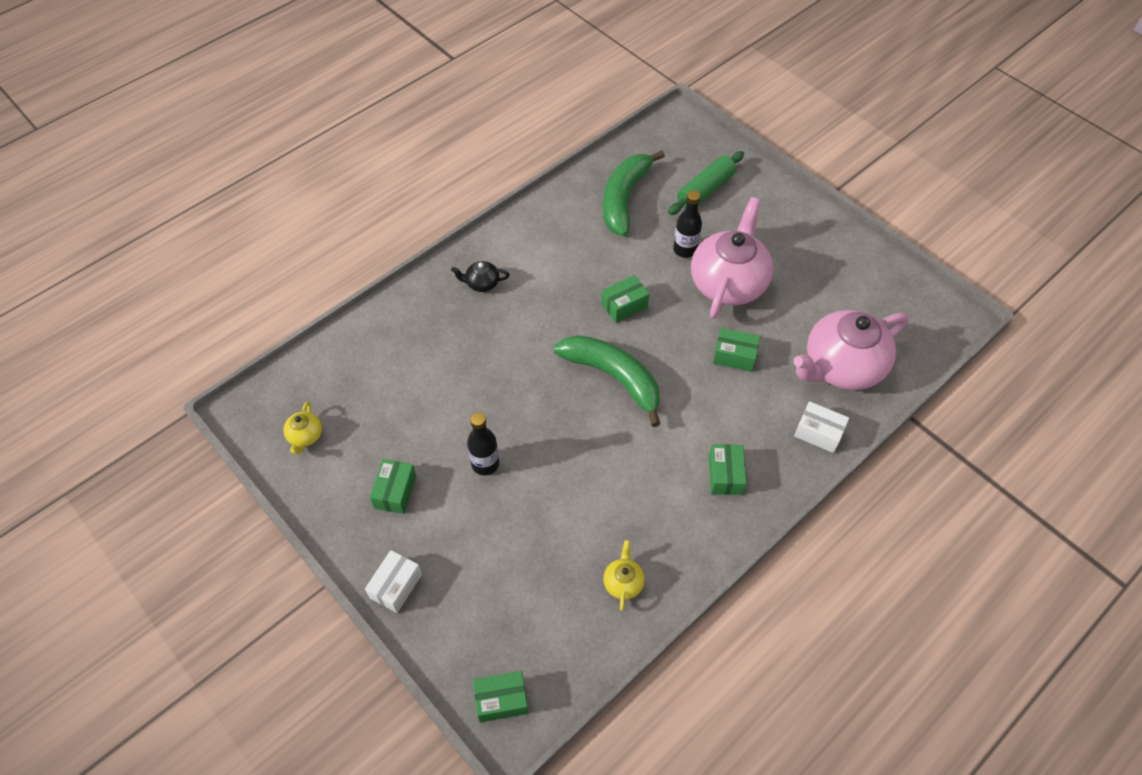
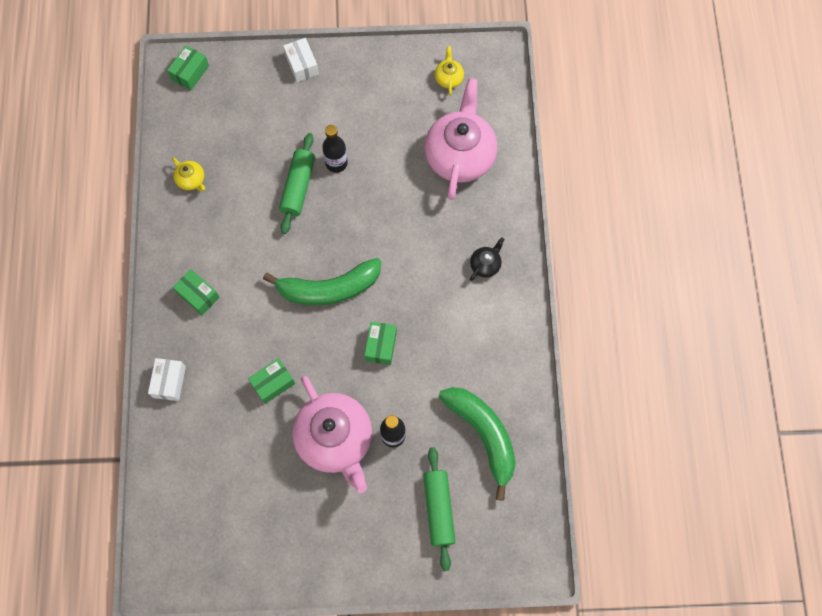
camera: 130 degrees right, 15 degrees up
yellow teapot [283,401,322,454] -> yellow teapot turned 45 degrees clockwise [435,46,464,95]
green box [370,459,416,514] -> none
pink teapot [793,310,909,390] -> pink teapot moved to [425,78,497,200]
white box [794,401,849,453] -> white box turned 60 degrees counterclockwise [148,358,186,401]
none -> green rolling pin [279,133,315,234]

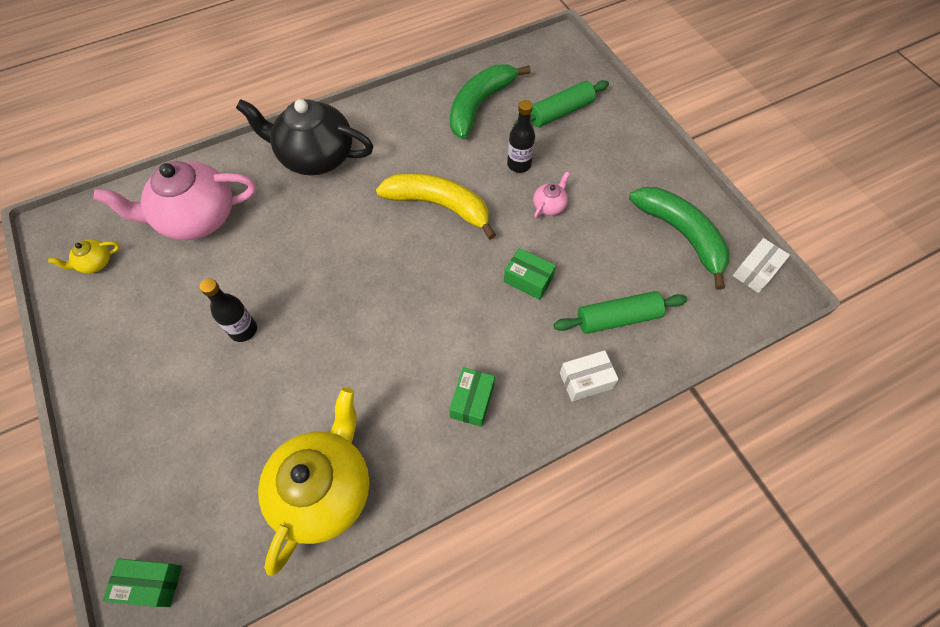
camera: 115 degrees left, 10 degrees down
yellow teapot [172,158,205,192] -> yellow teapot [258,388,370,576], size x2.37
green banana [263,258,381,306] -> green banana moved to [629,187,729,290]
green rolling pin [279,133,315,234] -> green rolling pin moved to [554,291,687,334]
white box [283,38,319,82] -> white box moved to [733,238,790,293]
pink teapot [292,376,372,493] -> pink teapot [533,171,570,218], size x0.42
green box [364,322,397,365] -> yellow banana [376,173,496,240]
black teapot [470,237,505,281] -> black teapot [236,99,373,175], size x2.37

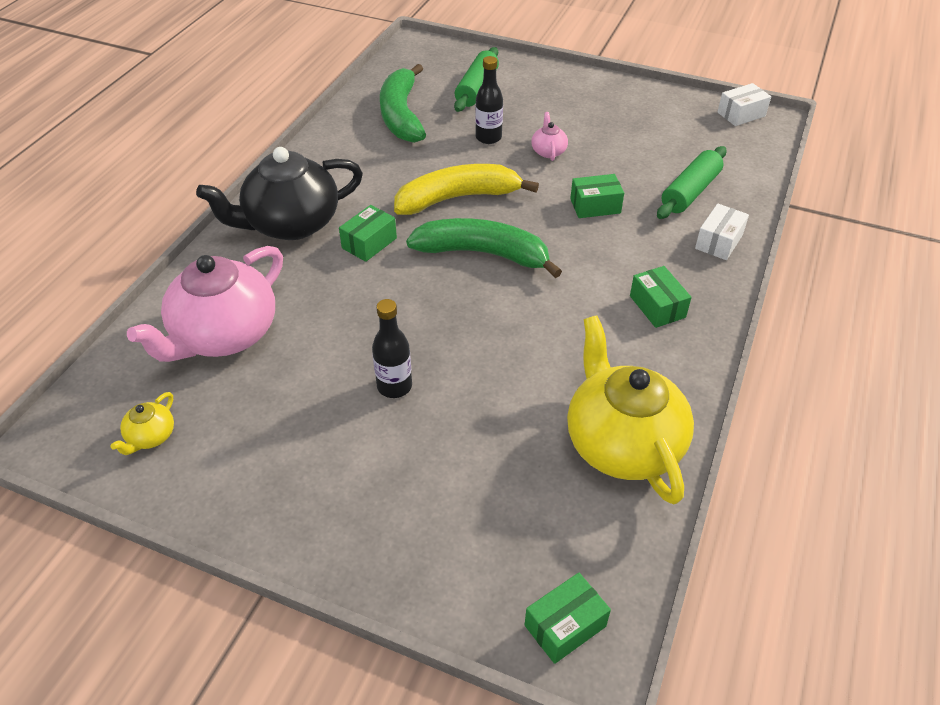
camera: 40 degrees left, 15 degrees down
green banana [629,187,729,290] -> green banana moved to [406,218,562,278]
white box [733,238,790,293] -> white box turned 60 degrees clockwise [718,83,771,126]
none -> green box [339,205,397,262]

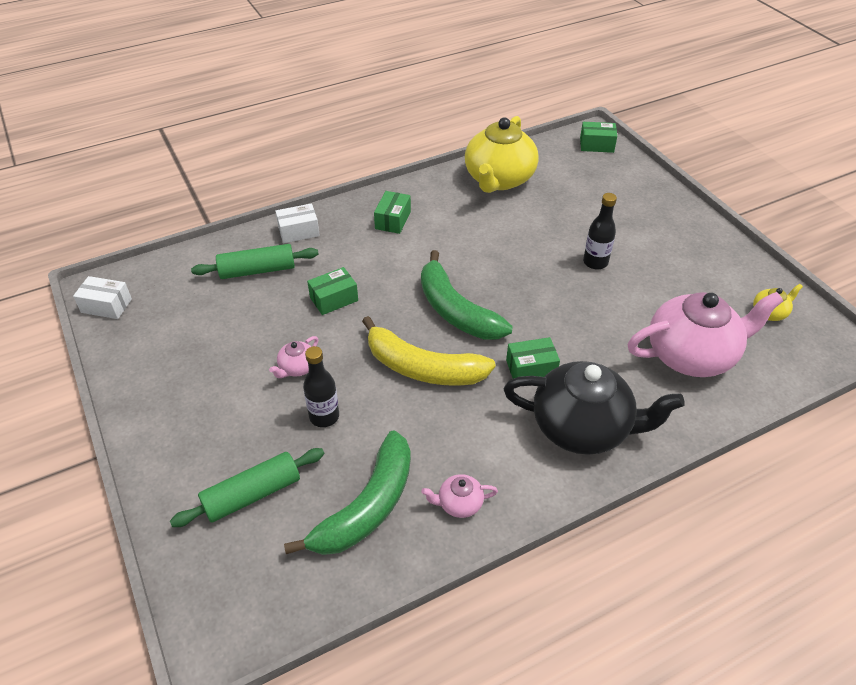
camera: 140 degrees left, 0 degrees up
green box [570,174,624,218] -> green box turned 60 degrees counterclockwise [307,267,358,315]
none -> pink teapot [421,474,498,518]

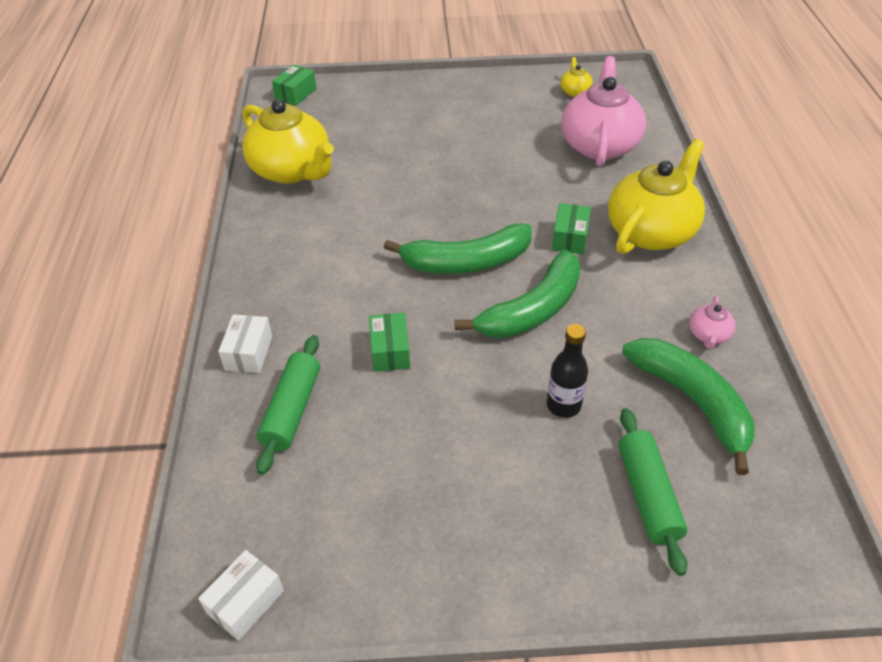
camera: 65 degrees left, 0 degrees up
pink teapot [269,336,318,378] -> none
yellow banana [362,316,496,386] -> green banana [454,250,581,338]
green box [374,191,411,234] -> none
black teapot [504,361,685,455] -> yellow teapot [608,139,705,254]
black bottle [583,193,617,269] -> none

